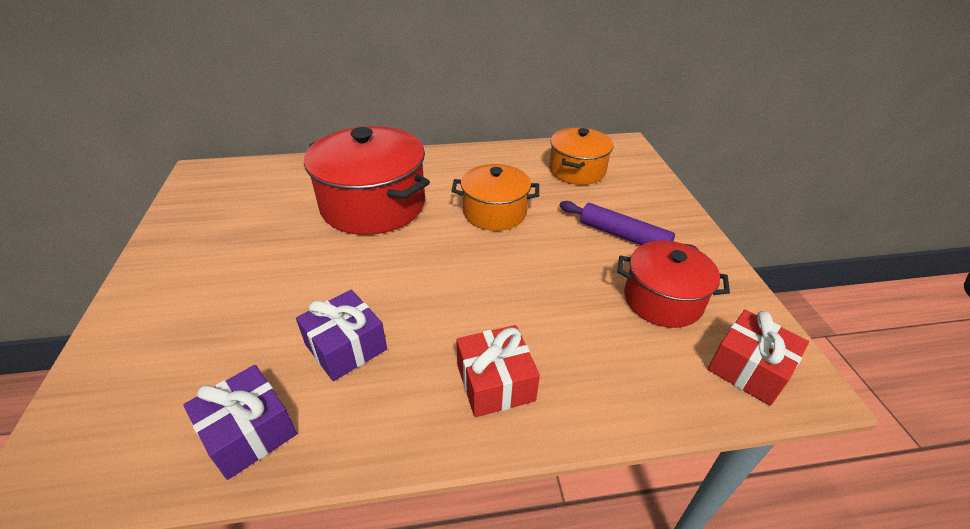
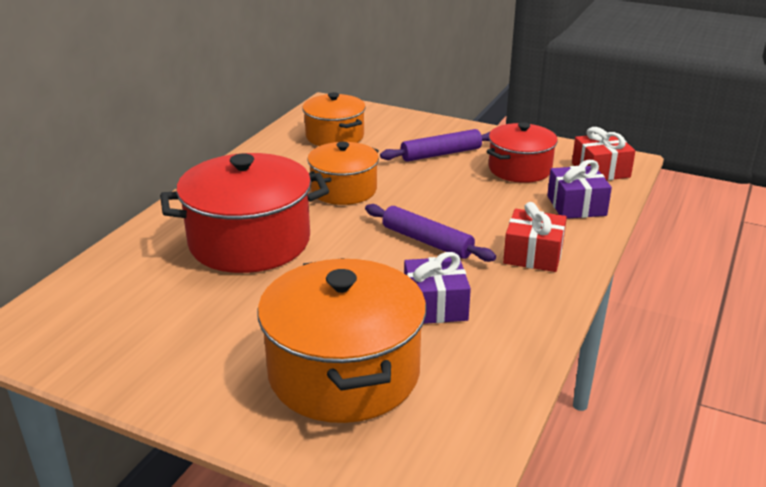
camera: 55 degrees left, 10 degrees down
purple gift [183,365,297,480] -> purple gift moved to [547,160,612,219]
none -> orange pot [257,258,426,423]
none -> purple rolling pin [365,204,496,262]

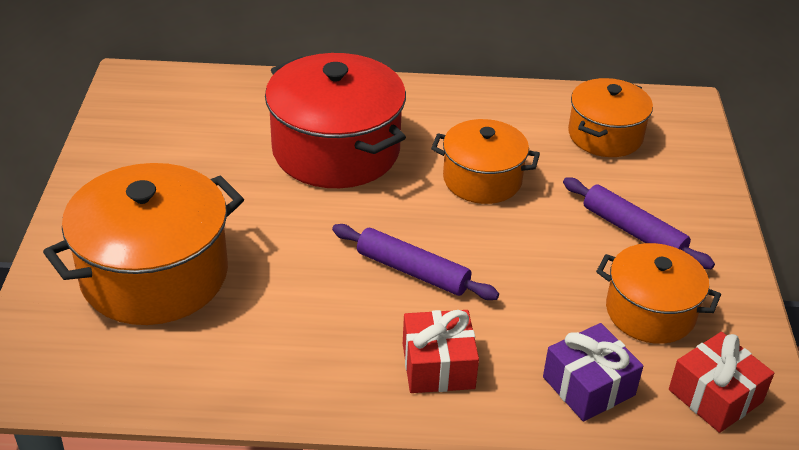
camera: 65 degrees right, 10 degrees up
purple rolling pin [365,204,496,262] -> purple rolling pin turned 75 degrees counterclockwise [332,224,499,300]
purple gift [404,252,471,324] -> none
red pot [486,122,558,183] -> orange pot [596,243,721,344]

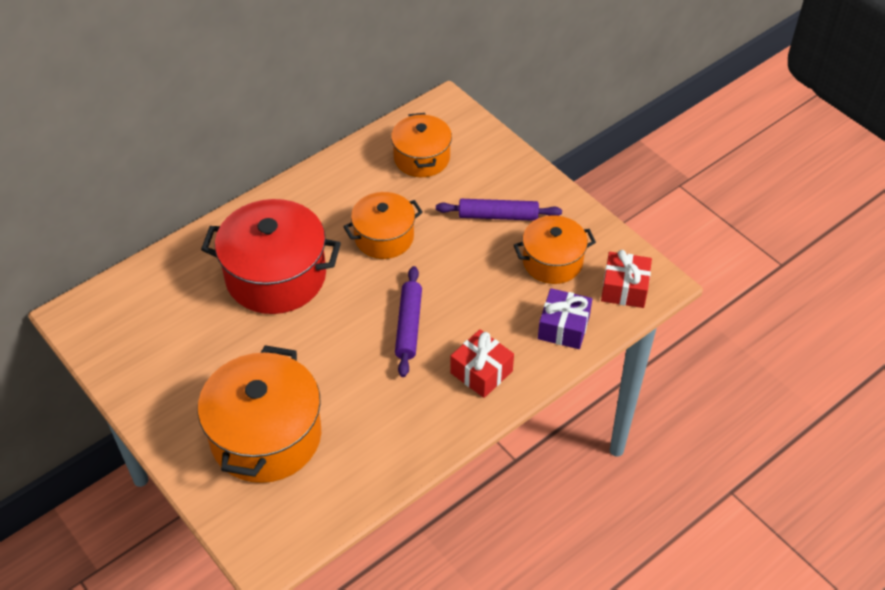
camera: 40 degrees left, 10 degrees up
purple rolling pin [332,224,499,300] -> purple rolling pin turned 75 degrees counterclockwise [395,266,422,377]

